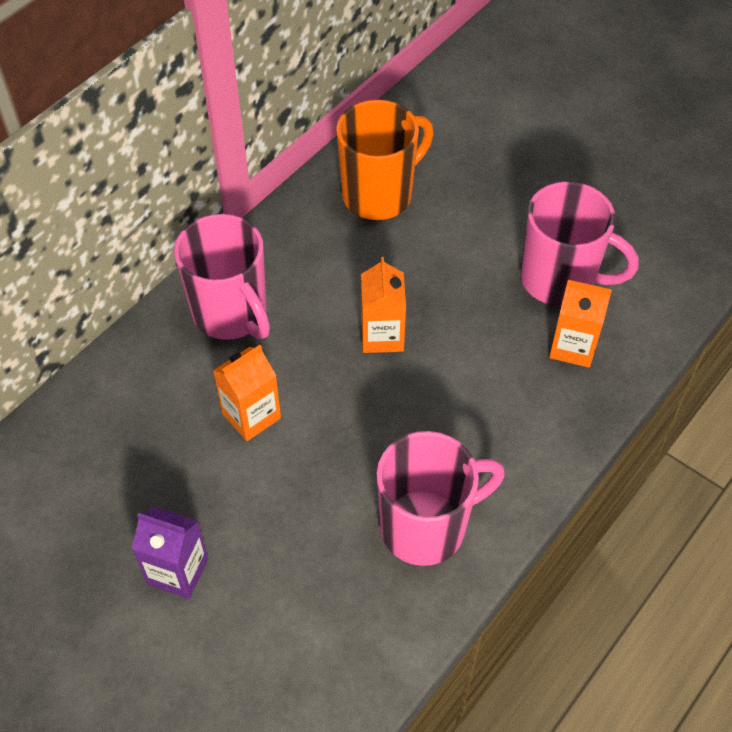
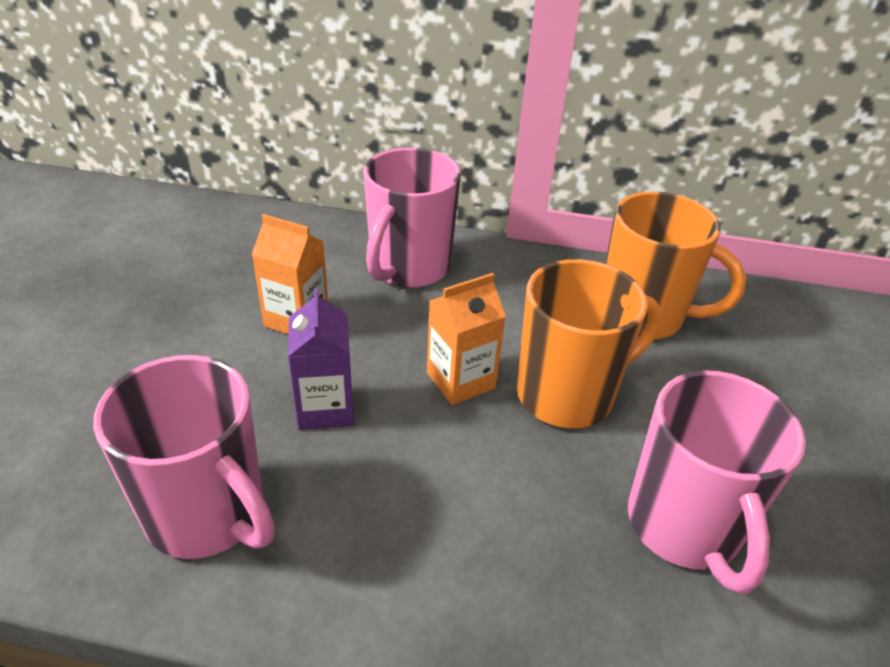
camera: 60 degrees right, 15 degrees down
purple carton [132,506,208,599] -> purple carton moved to [288,288,354,430]
orange carton [549,280,612,368] -> none
none -> orange mug [517,259,662,428]

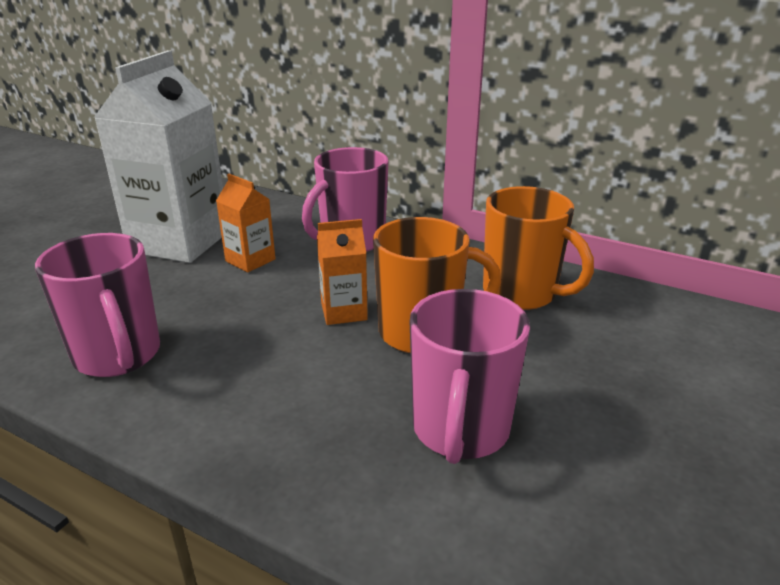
camera: 20 degrees right, 10 degrees down
purple carton [288,288,354,430] -> none
none -> white carton [94,50,223,263]

